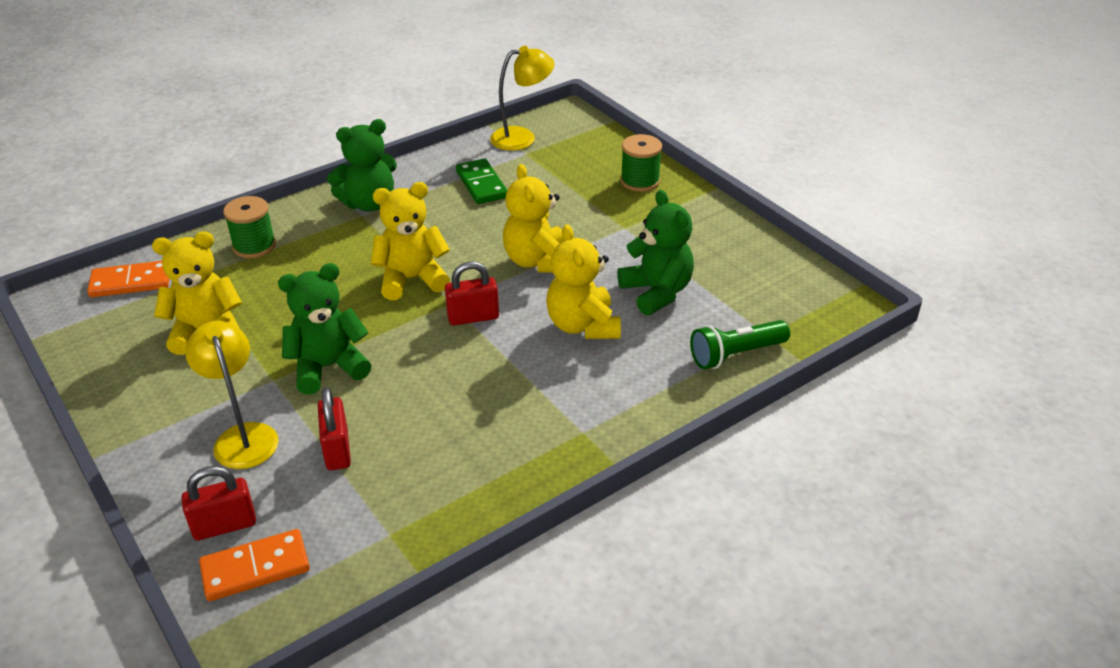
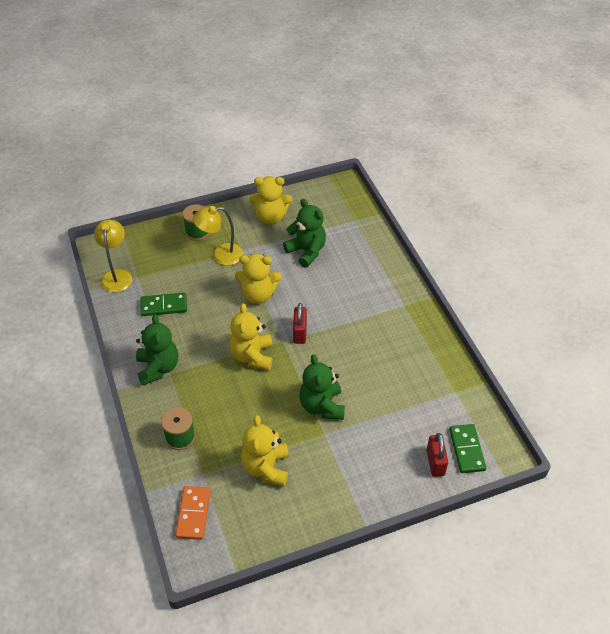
camera: 75 degrees left, 10 degrees up
yellow lamp [185,321,279,469] -> yellow lamp moved to [193,206,243,265]
orange domino [199,529,310,601] -> green domino [449,424,486,473]
red padlock [318,387,351,470] -> none
yellow teddy bear [546,224,621,339] -> yellow teddy bear moved to [249,176,292,225]
green teddy bear [617,190,694,316] -> green teddy bear turned 60 degrees clockwise [283,199,326,268]
green flashlight [690,320,790,369] -> none

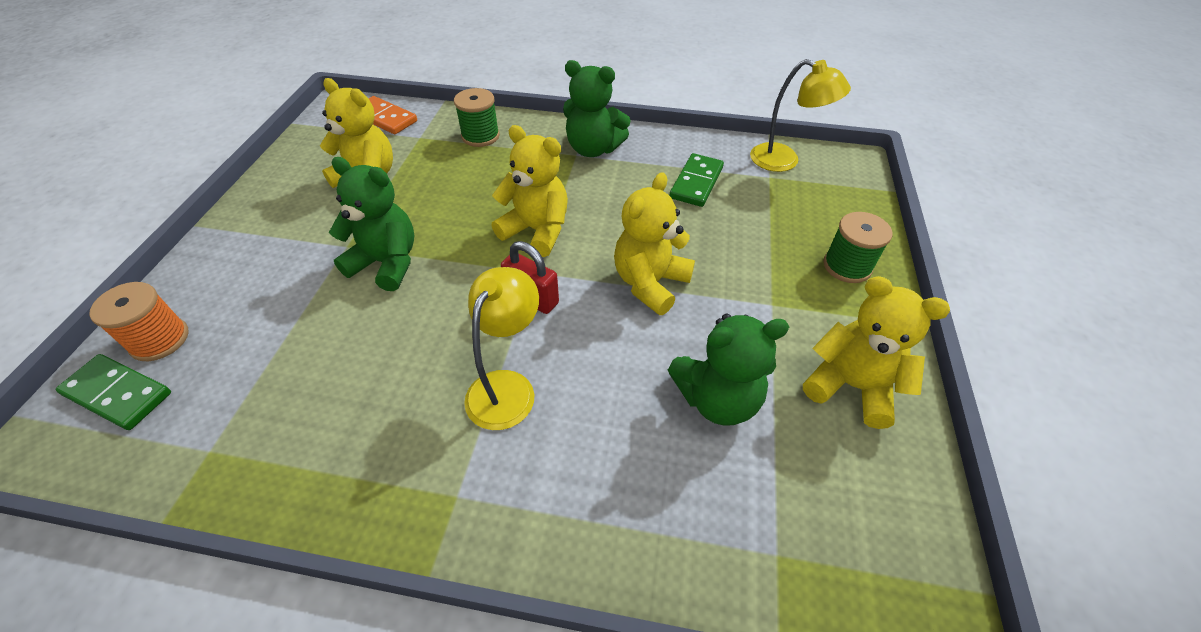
camera: 120 degrees right, 0 degrees up
yellow lamp [193,206,243,265] -> yellow lamp moved to [464,267,539,430]
yellow teddy bear [249,176,292,225] -> yellow teddy bear turned 90 degrees clockwise [803,276,950,429]
red padlock [427,433,448,477] -> orange spool [89,282,189,361]

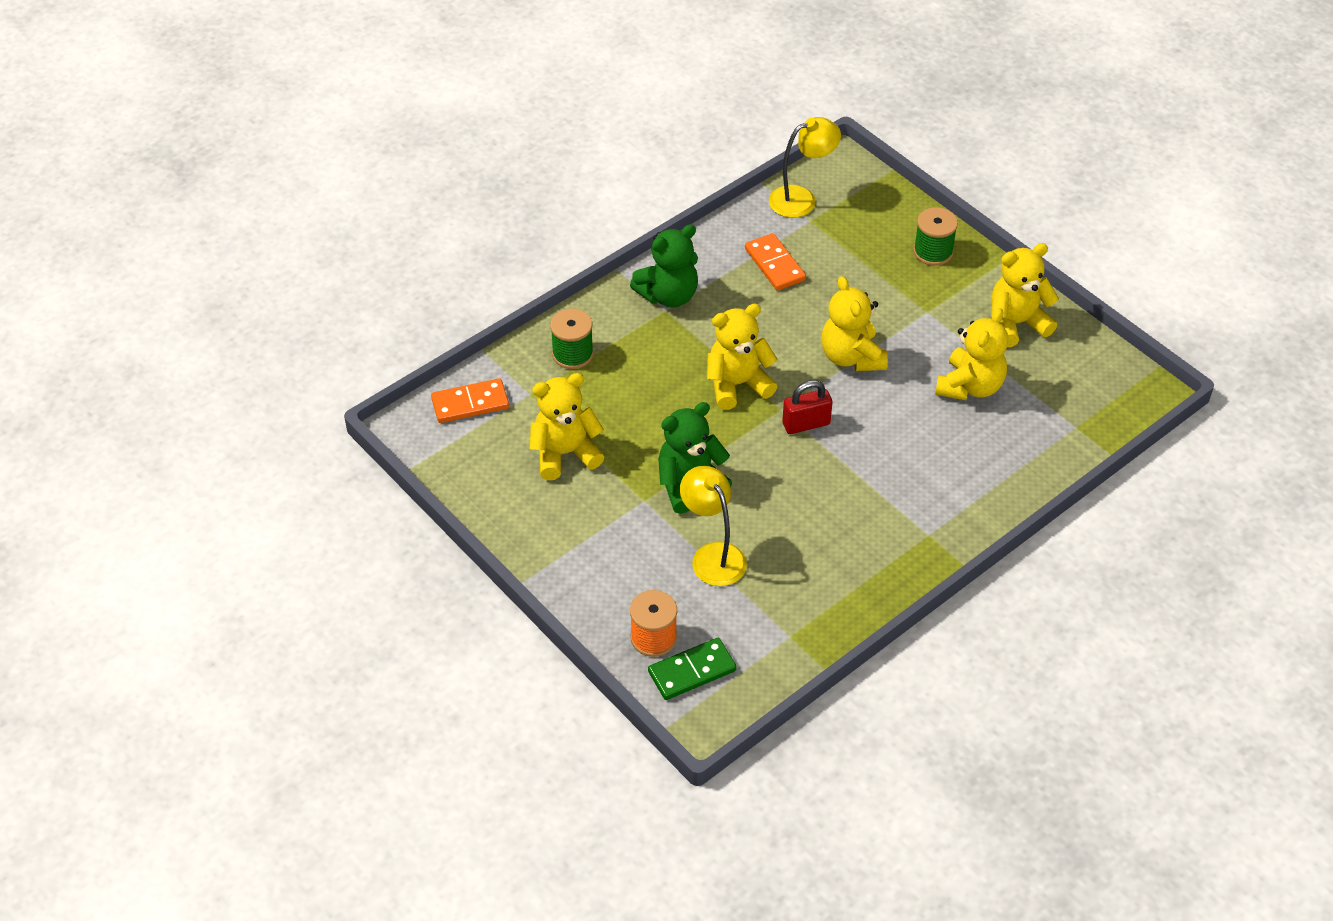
camera: 50 degrees left, 0 degrees up
yellow lamp [464,267,539,430] -> yellow lamp moved to [680,466,747,586]
green teddy bear [668,314,789,426] -> yellow teddy bear [935,308,1008,400]
green domino [669,153,724,207] -> orange domino [745,233,806,291]

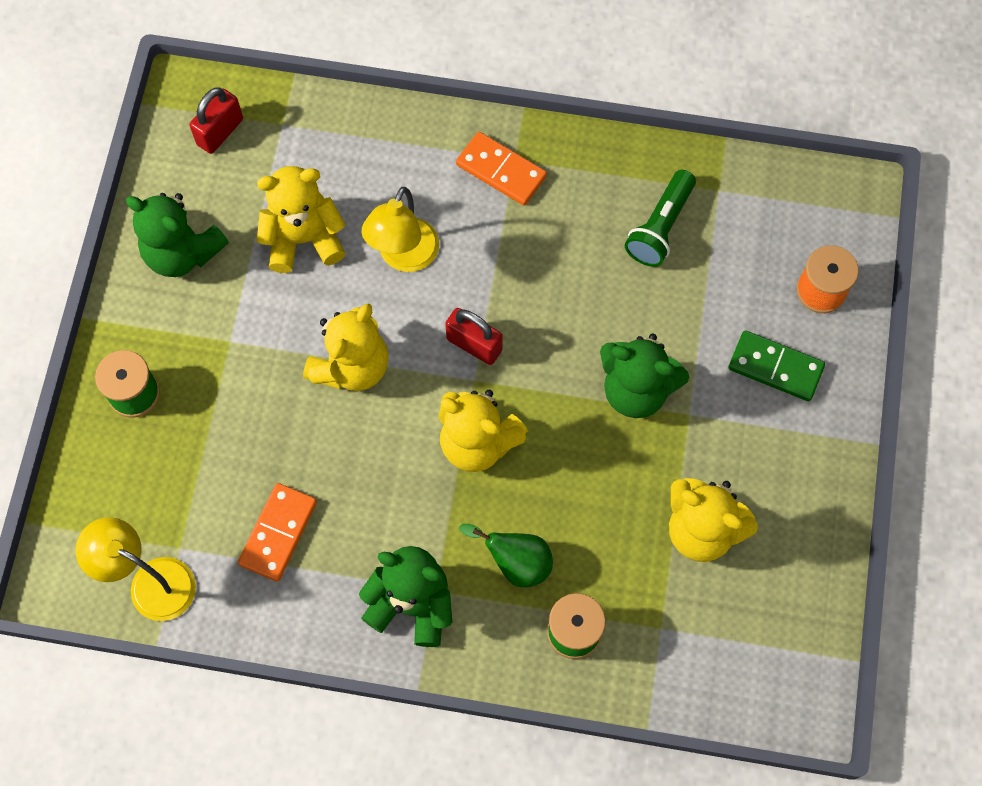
camera: 130 degrees left, 20 degrees up
orange domino [431,378,509,423] -> orange domino moved to [456,132,547,206]
green domino [648,638,737,700] -> green domino moved to [728,330,825,401]
yellow lamp [680,466,747,586] -> yellow lamp moved to [362,187,439,272]
yellow teddy bear [991,243,1059,347] -> green teddy bear [126,193,229,277]
none -> red padlock [189,87,243,154]
none -> green pear [459,524,553,588]
none -> green flashlight [625,170,696,267]

